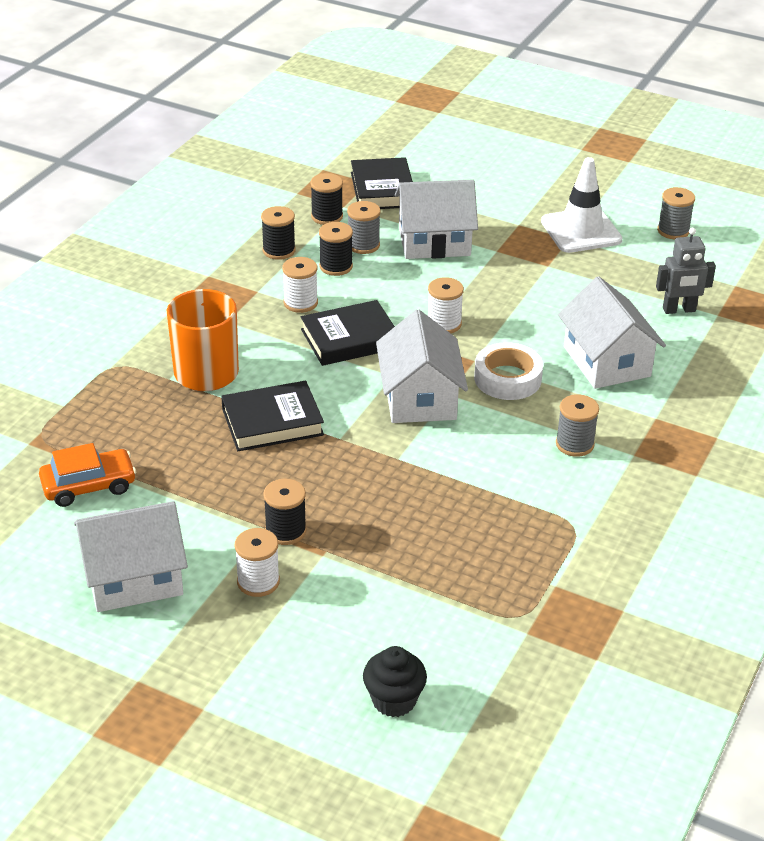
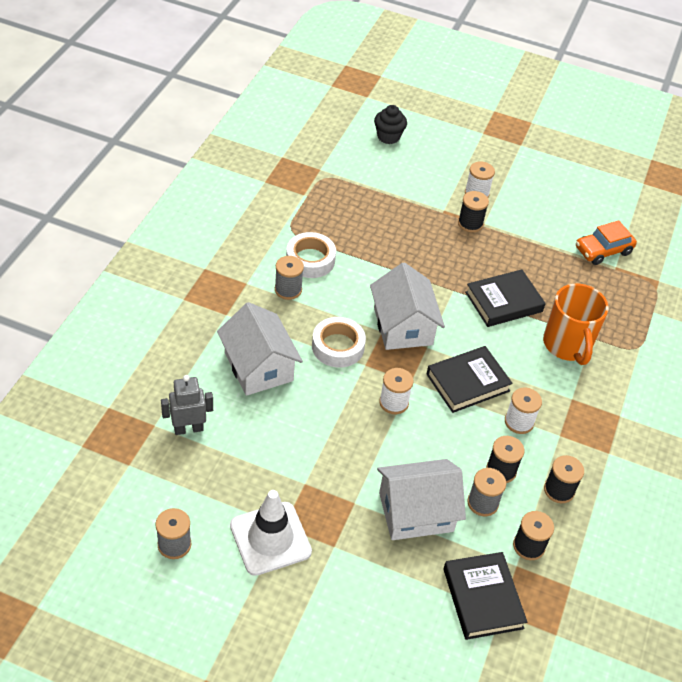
camera: 170 degrees right, 10 degrees up
white house [74,501,188,612] -> none
none -> white tape [286,232,336,278]

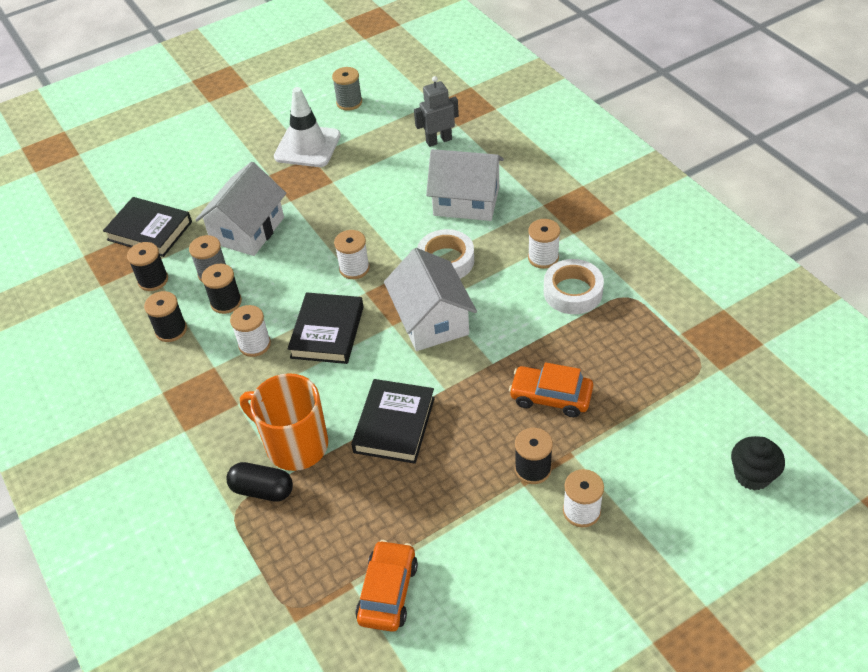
camera: 135 degrees right, 0 degrees up
grey robot [161,375,213,435] -> grey robot turned 135 degrees counterclockwise [414,76,459,147]
grey spool [275,256,304,300] -> white spool [528,219,560,269]
white house [370,262,445,350] -> white house turned 45 degrees clockwise [384,248,477,351]
none -> black capsule [226,462,293,502]
none -> orange car [509,362,593,417]

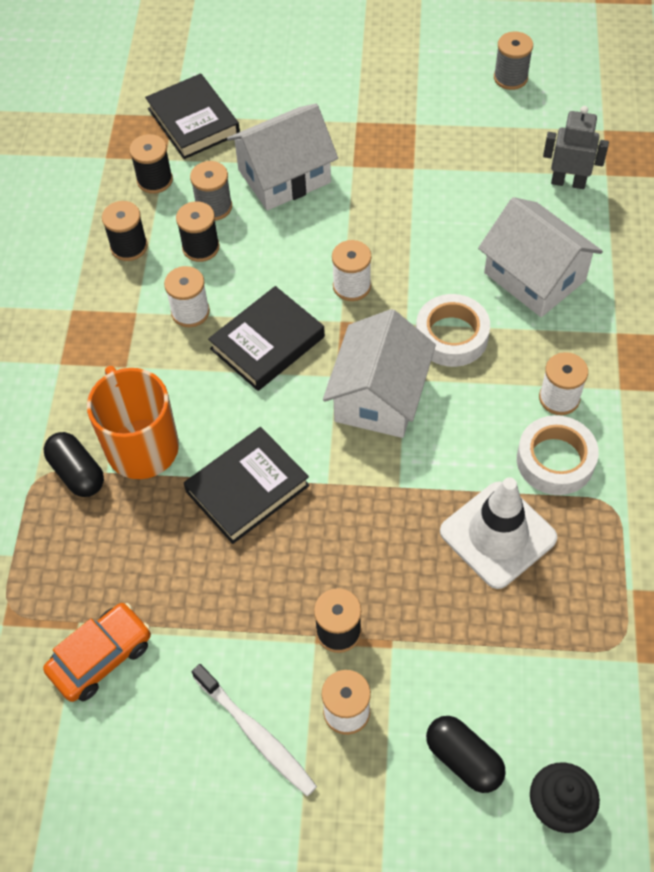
camera: 35 degrees right, 10 degrees up
white traffic cone [274,87,341,167] -> white traffic cone moved to [440,477,557,589]
orange car [509,362,593,417] -> none
none -> white toothbrush [192,664,317,796]
none -> black capsule [426,716,506,793]

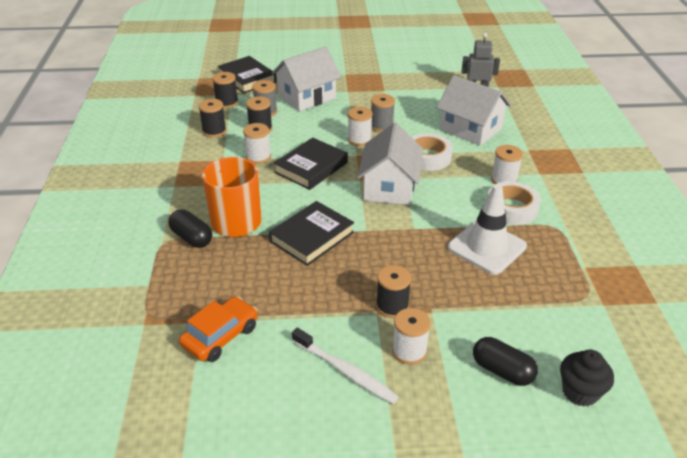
camera: 10 degrees left, 20 degrees down
grey spool [494,32,533,90] -> grey spool moved to [371,94,395,132]

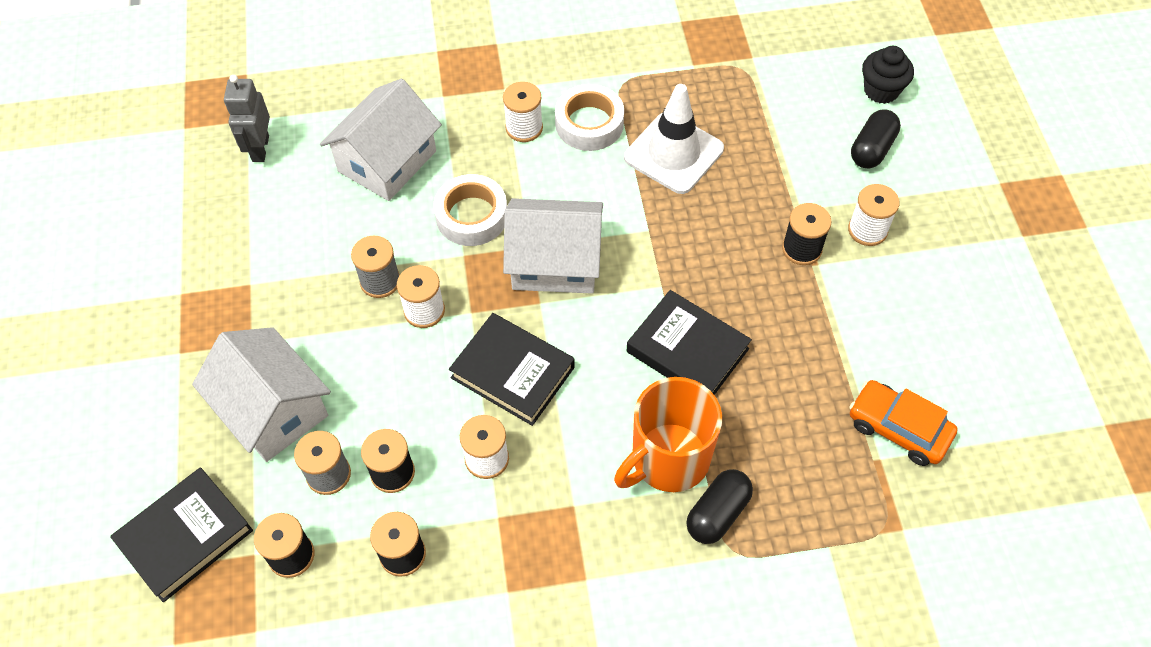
camera: 95 degrees left, 20 degrees up
white toothbrush [292,328,399,404] -> none

